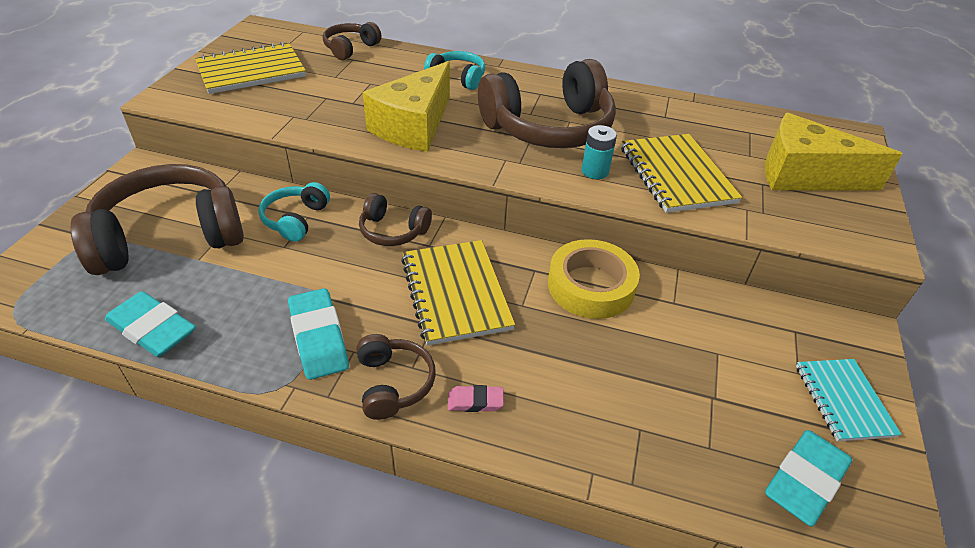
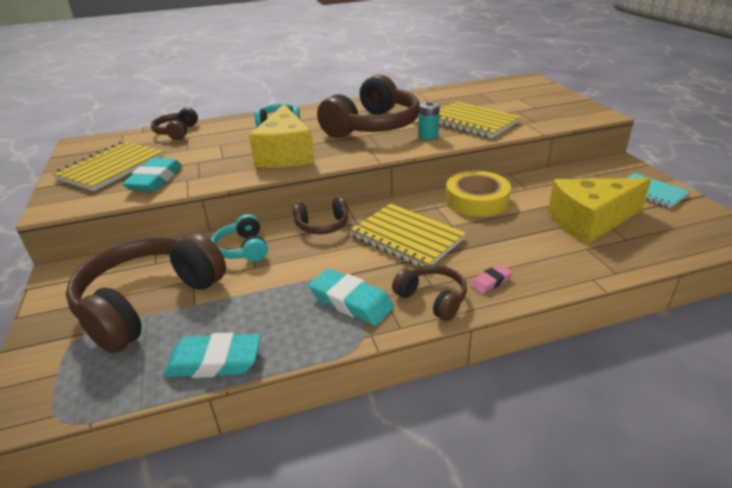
camera: 30 degrees left, 10 degrees down
yellow cheese [765,113,903,191] -> yellow cheese moved to [548,178,651,244]
turquoise eraser [765,430,852,527] -> turquoise eraser moved to [122,158,182,191]

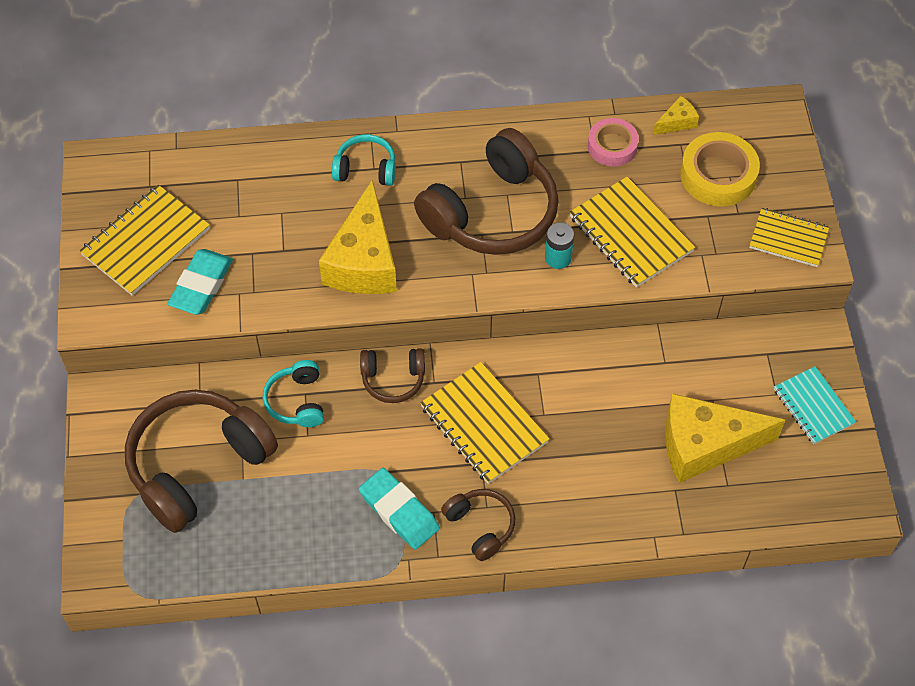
camera: 10 degrees right, 25 degrees up
brown headphones [151,107,198,140] -> none
turquoise eraser [163,332,261,378] -> none
yellow tape [446,171,511,217] -> yellow tape moved to [680,132,760,206]
pink eraser [470,264,513,294] -> none
none -> pink tape [588,118,639,166]
none -> yellow cheese [653,96,699,135]
none -> yellow notebook [749,208,829,267]

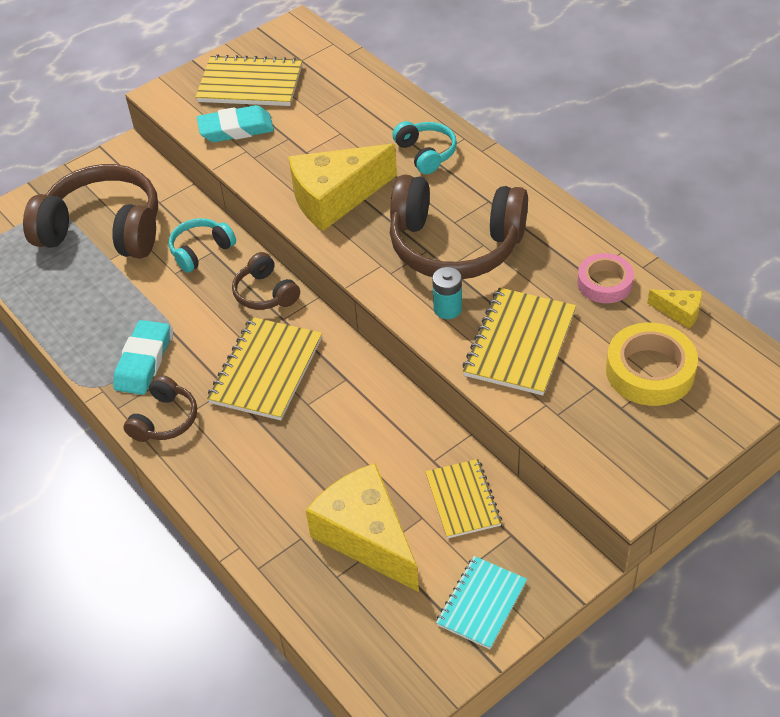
camera: 60 degrees right, 10 degrees down
yellow notebook [749,208,829,267] -> yellow notebook moved to [425,459,502,539]

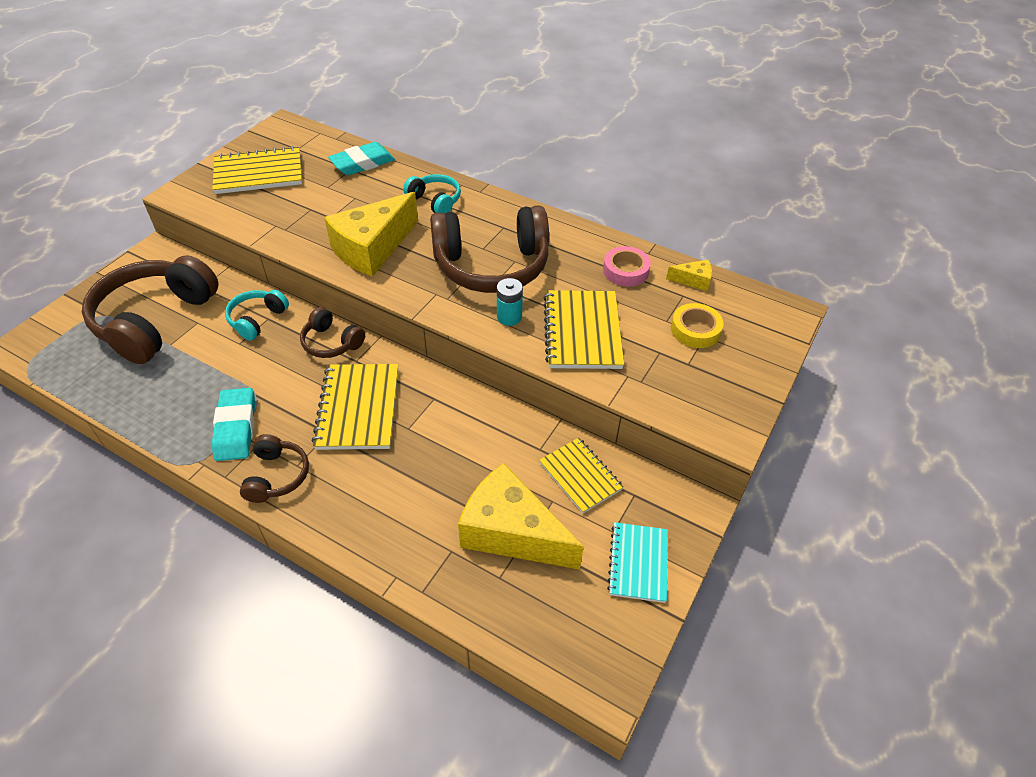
camera: 25 degrees left, 0 degrees up
brown headphones [23,164,158,259] -> brown headphones turned 60 degrees counterclockwise [82,255,219,364]
turquoise eraser [197,105,274,142] -> turquoise eraser moved to [328,142,395,175]
yellow tape [606,322,698,406] -> yellow tape [671,303,724,348], size x0.66

